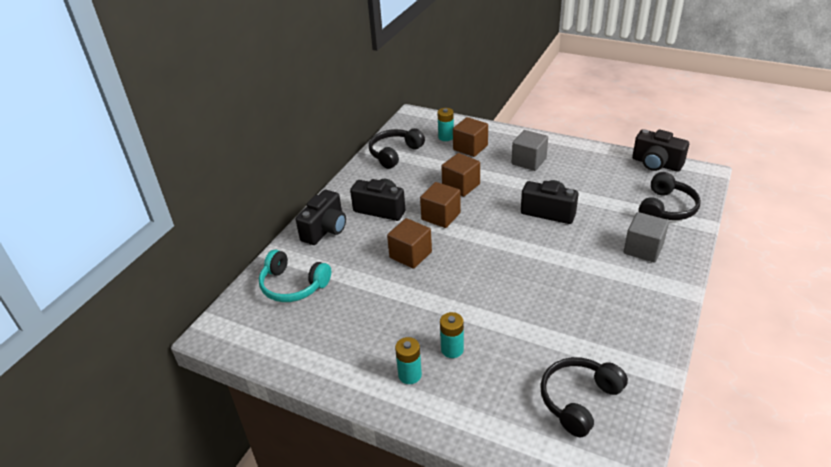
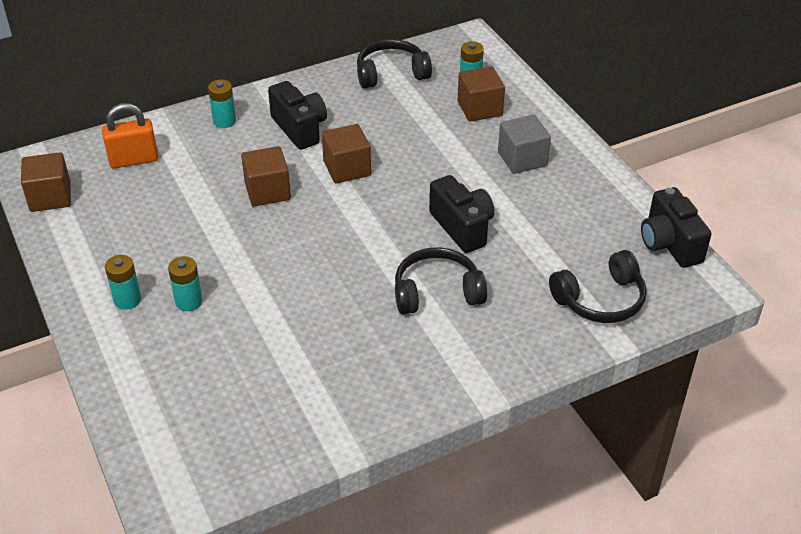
camera: 35 degrees right, 5 degrees up
turquoise headphones [259,250,331,302] -> orange padlock [102,103,158,168]
black camera [296,190,346,245] -> turquoise battery [208,79,236,128]
brown cube [441,153,480,197] -> brown cube moved to [21,152,71,212]
black headphones [540,357,628,437] -> black headphones moved to [395,247,487,315]
grey cube [624,212,669,263] -> none

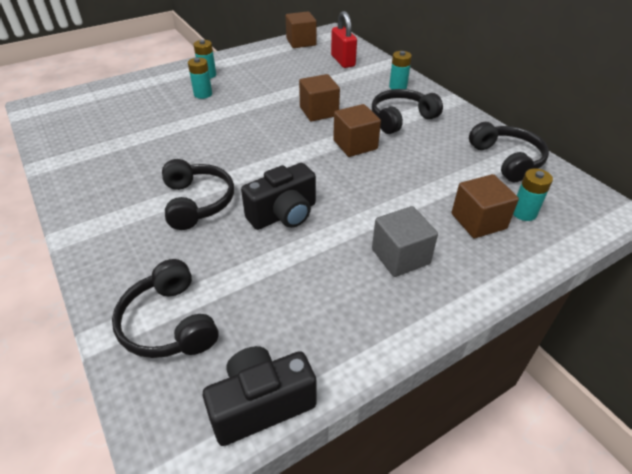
camera: 85 degrees right, 0 degrees up
orange padlock [102,103,158,168] -> red padlock [331,11,357,68]
black camera [268,81,327,150] -> black headphones [372,89,443,134]

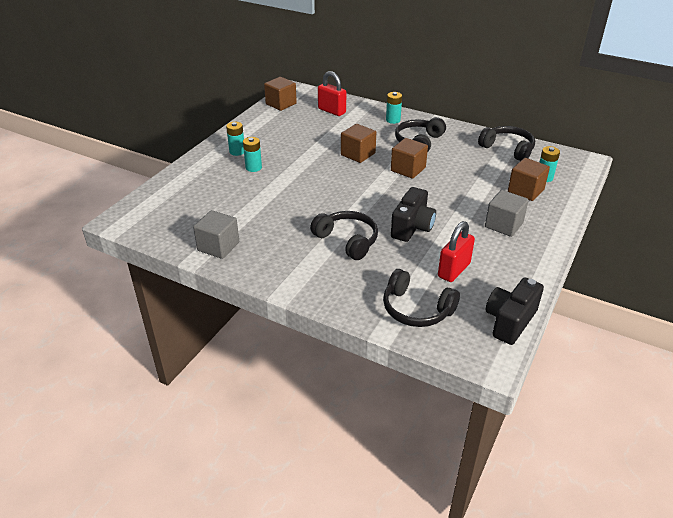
camera: 30 degrees left, 5 degrees down
none -> grey cube [193,210,239,259]
none -> red padlock [438,221,475,282]

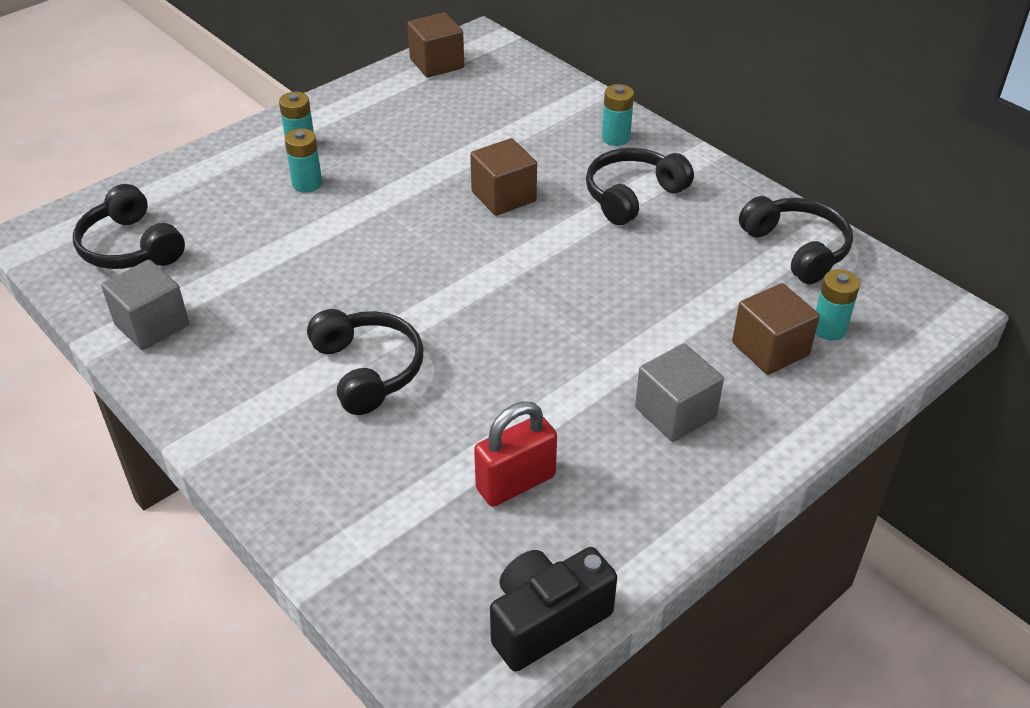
camera: 20 degrees right, 5 degrees up
red padlock [318,71,346,116] -> none
black headphones [383,269,460,327] -> black headphones moved to [73,184,185,269]
brown cube [391,138,428,179] -> none
black camera [391,187,436,242] -> none

